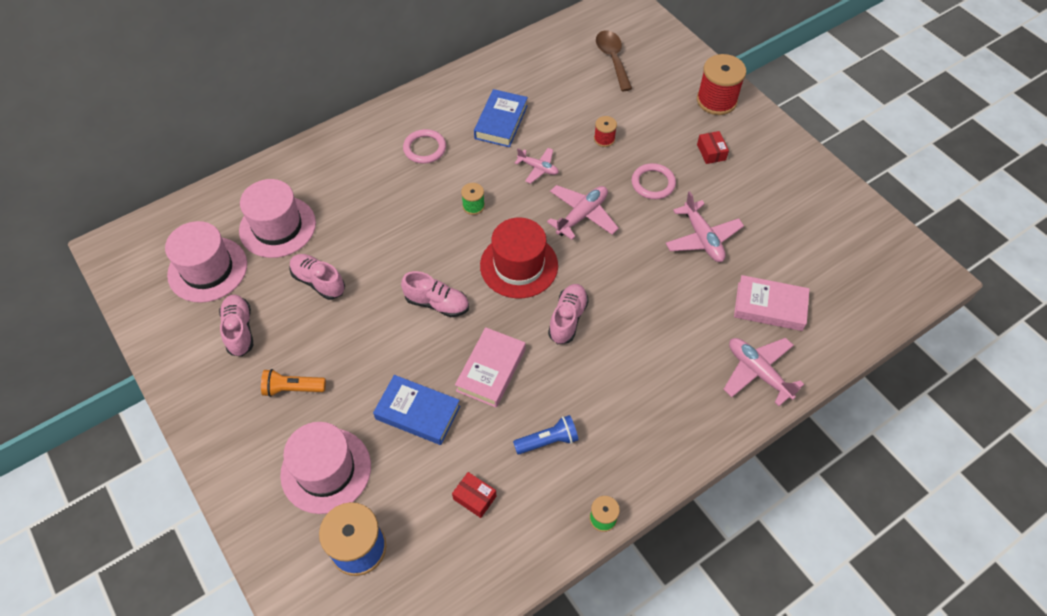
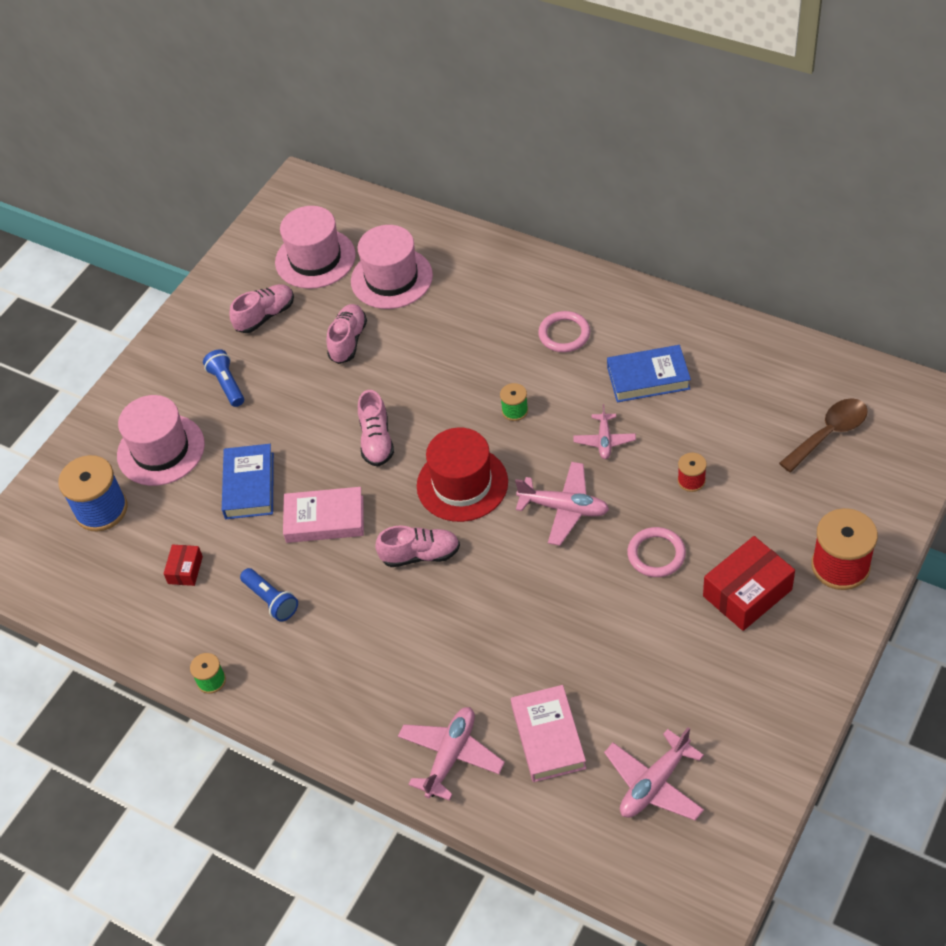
camera: 70 degrees right, 5 degrees down
orange flashlight [261,369,326,397] -> blue flashlight [203,349,244,407]
pink plane [665,191,744,262] -> pink plane moved to [604,727,704,820]
red box [697,131,729,164] -> red box [703,536,795,631], size x1.91

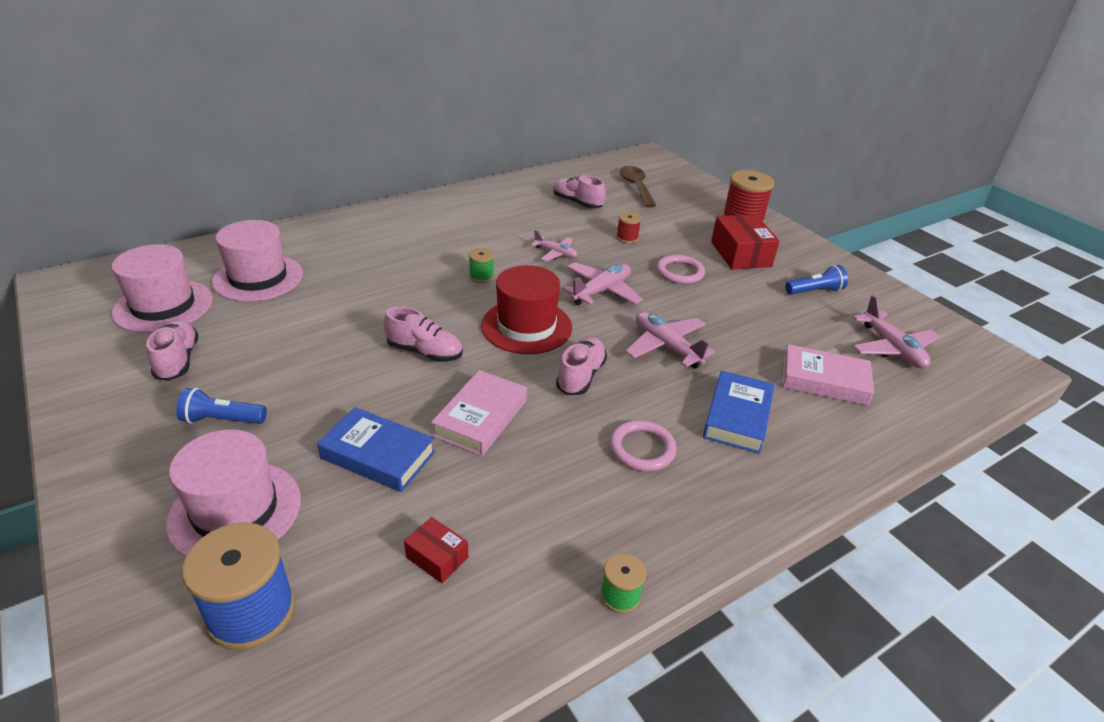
camera: 70 degrees left, 15 degrees down
blue flashlight [240,568,298,622] -> blue flashlight moved to [785,265,848,295]
pink shoe [326,304,367,364] -> pink shoe moved to [554,175,606,208]
pink plane [398,707,505,801] -> pink plane moved to [625,312,715,369]
pink ring [538,311,590,352] -> pink ring moved to [610,420,677,471]
blue book [607,345,691,402] -> blue book moved to [703,371,775,454]

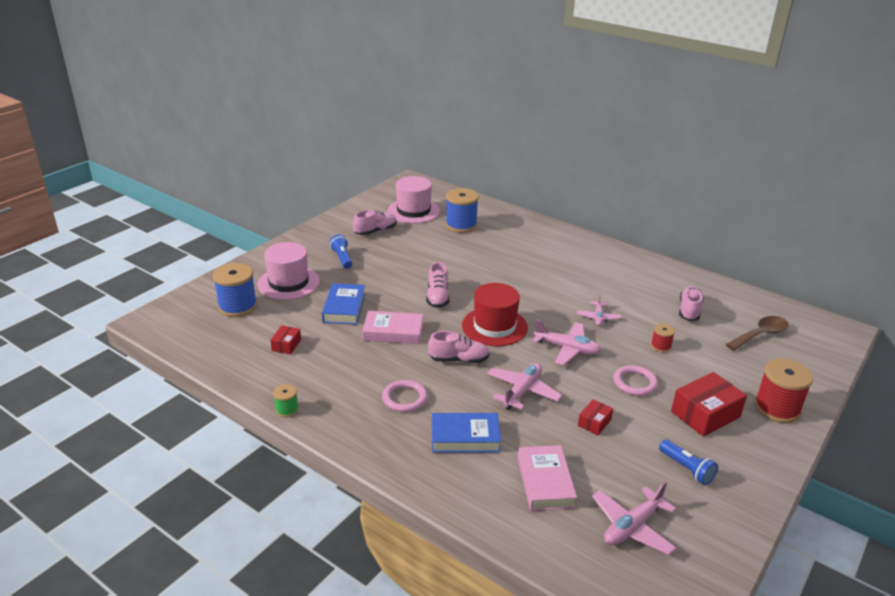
camera: 70 degrees right, 5 degrees down
pink hat [212,220,303,302] -> blue spool [445,188,479,233]
green spool [469,248,494,283] -> none
none -> red box [578,399,613,435]

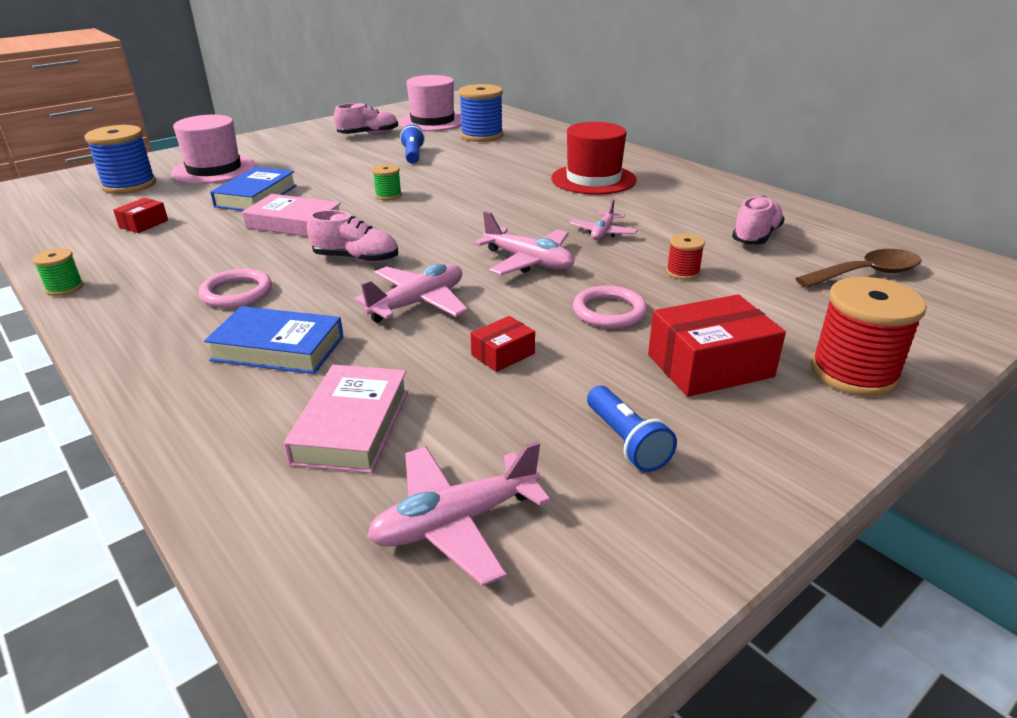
camera: 15 degrees right, 0 degrees up
blue flashlight [330,235,352,269] -> blue flashlight moved to [400,124,425,164]
pink shoe [426,262,450,308] -> green spool [372,164,402,200]
red hat [462,283,528,346] -> red hat moved to [551,122,637,195]

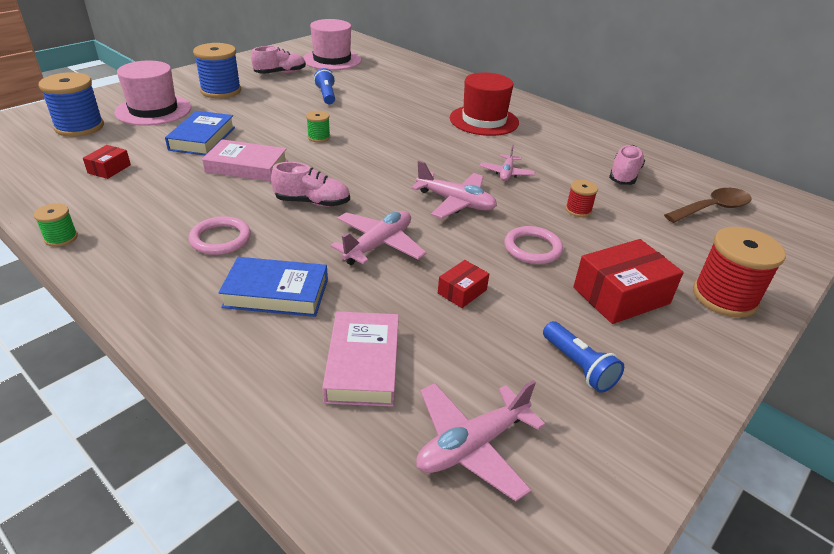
camera: 10 degrees left, 5 degrees up
blue spool [459,84,503,142] -> blue spool moved to [193,43,241,98]

